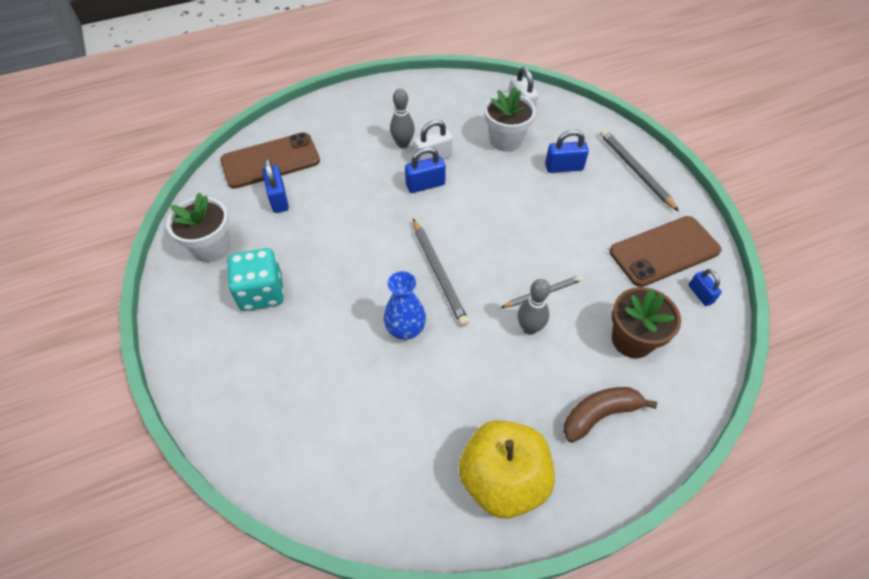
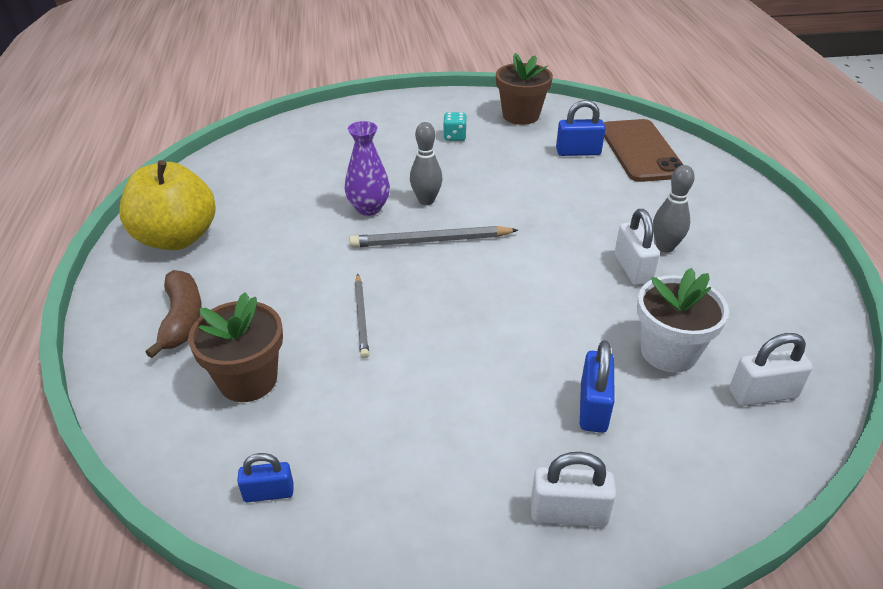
camera: 105 degrees right, 15 degrees down
white flower pot [166,192,230,262] -> brown flower pot [496,53,553,125]
turquoise dice [227,248,284,311] -> turquoise dice [443,112,467,141], size x0.51
blue vase [384,271,426,340] -> purple vase [345,121,390,216]
blue padlock [405,147,446,193] -> none
grey bowling pin [518,279,550,335] -> grey bowling pin moved to [410,122,443,205]
grey pencil [600,129,679,211] -> white padlock [531,452,616,527]
brown phone [609,216,721,287] -> none

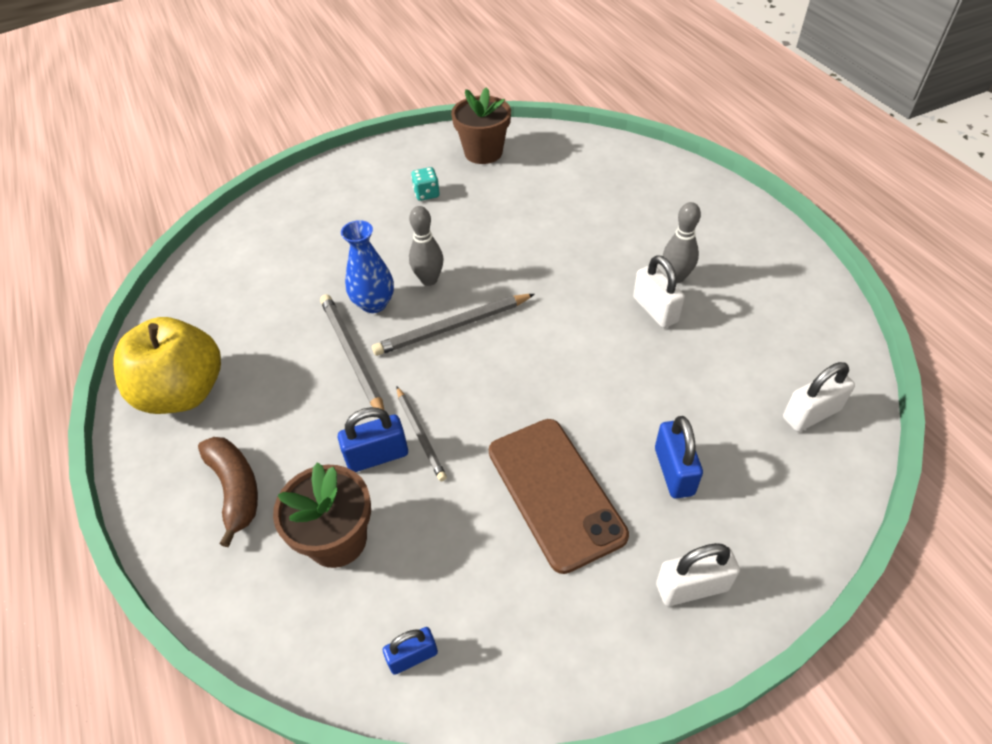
camera: 15 degrees left, 10 degrees up
purple vase [345,121,390,216] -> blue vase [341,220,394,313]
blue padlock [556,100,606,156] -> blue padlock moved to [338,407,408,472]
brown phone [604,119,683,182] -> brown phone moved to [489,419,629,574]
white flower pot [637,268,729,373] -> none
none -> grey pencil [320,294,385,411]

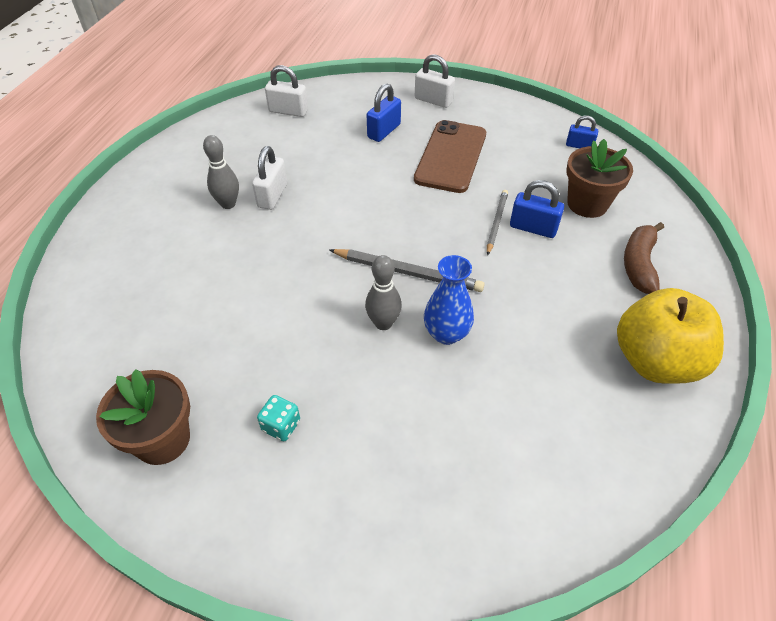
camera: 140 degrees left, 0 degrees up
grey pencil [320,294,385,411] -> none

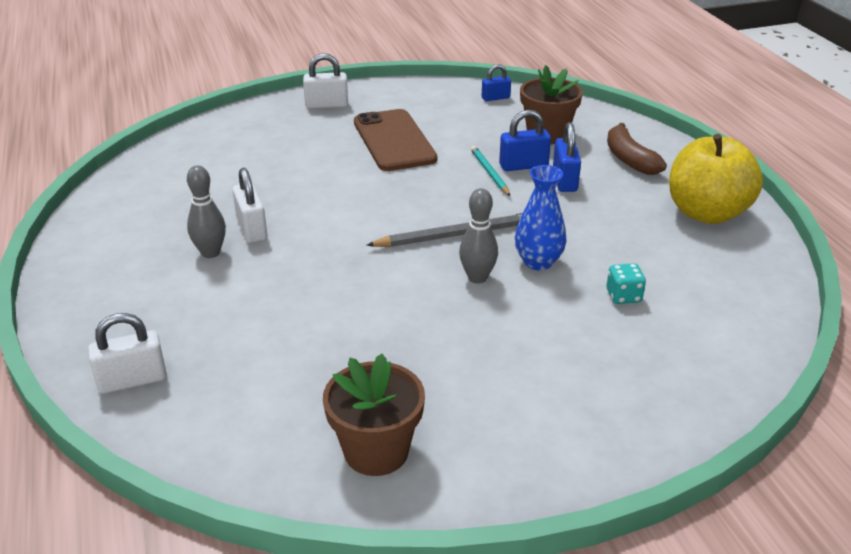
camera: 35 degrees left, 15 degrees down
turquoise dice [257,395,300,441] -> turquoise dice moved to [607,263,646,304]
white padlock [265,65,308,117] -> white padlock moved to [88,313,167,394]
blue padlock [367,83,401,142] -> blue padlock moved to [553,122,581,192]
grey pencil [487,190,508,255] -> turquoise pencil [471,146,510,196]

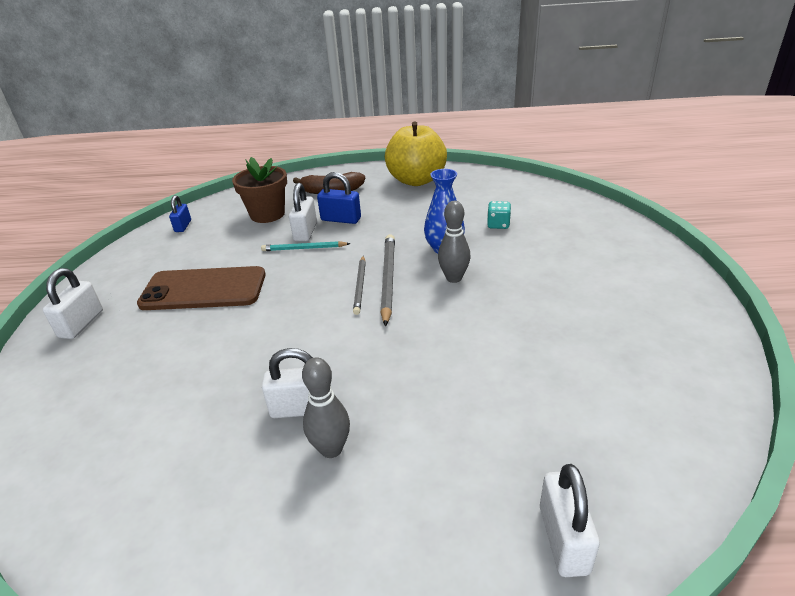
camera: 70 degrees left, 0 degrees up
brown flower pot [323,354,425,476] -> none
blue padlock [499,110,551,171] -> white padlock [289,183,317,241]
none -> grey pencil [353,256,366,315]

